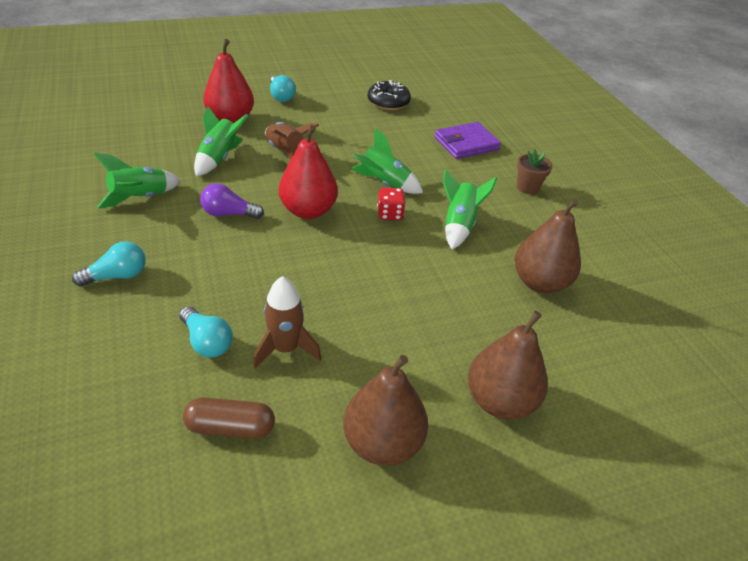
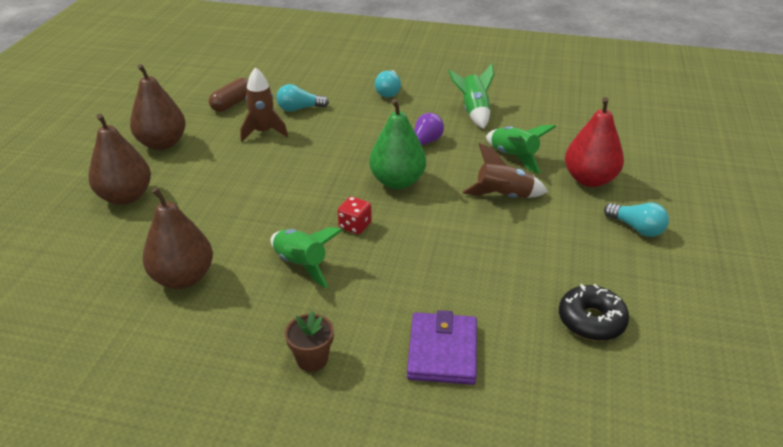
camera: 125 degrees right, 5 degrees down
turquoise light bulb [270,75,296,102] -> turquoise light bulb turned 150 degrees counterclockwise [604,202,669,237]
red pear [279,125,338,219] -> green pear [369,99,426,189]
green rocket [351,128,423,194] -> none

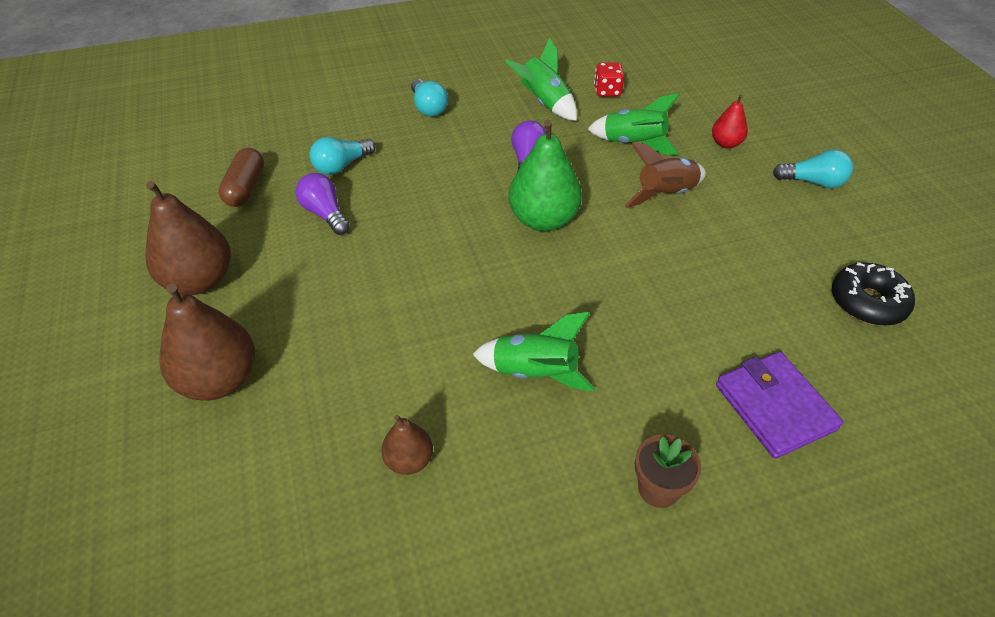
camera: 30 degrees left, 10 degrees up
brown pear [142,187,213,289] -> brown pear [381,415,433,475], size x0.53
brown rocket [240,67,288,142] -> purple light bulb [296,173,350,235]
red dice [338,197,372,234] -> red dice moved to [594,62,624,97]
red pear [565,97,624,187] -> red pear [712,94,748,148], size x0.53

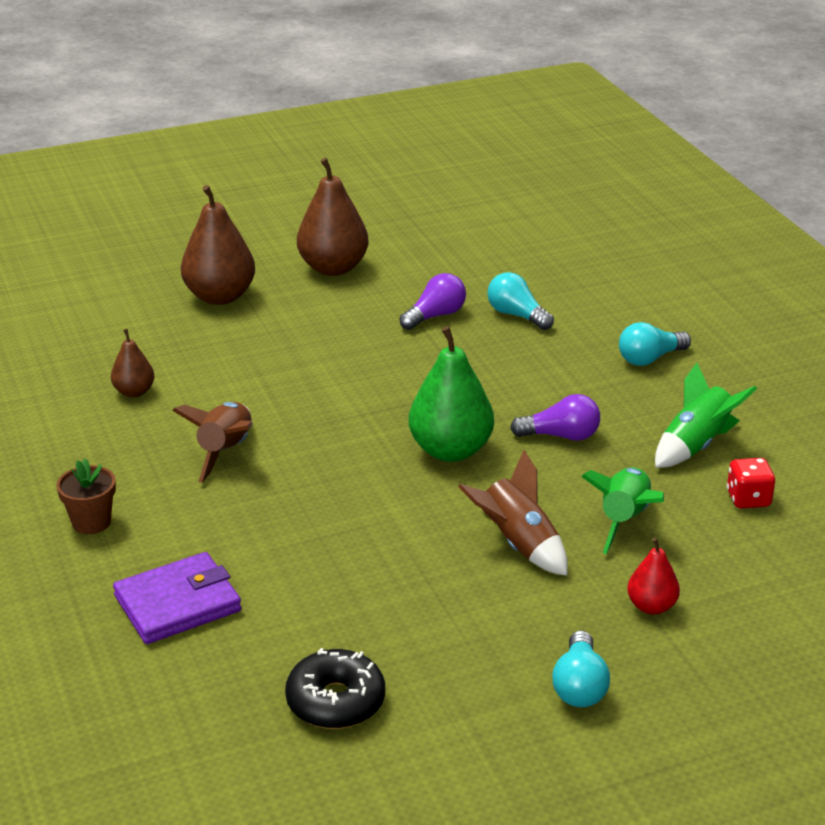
camera: 85 degrees right, 15 degrees down
brown capsule [218,148,264,207] -> none
green rocket [473,312,595,391] -> brown rocket [172,402,253,483]

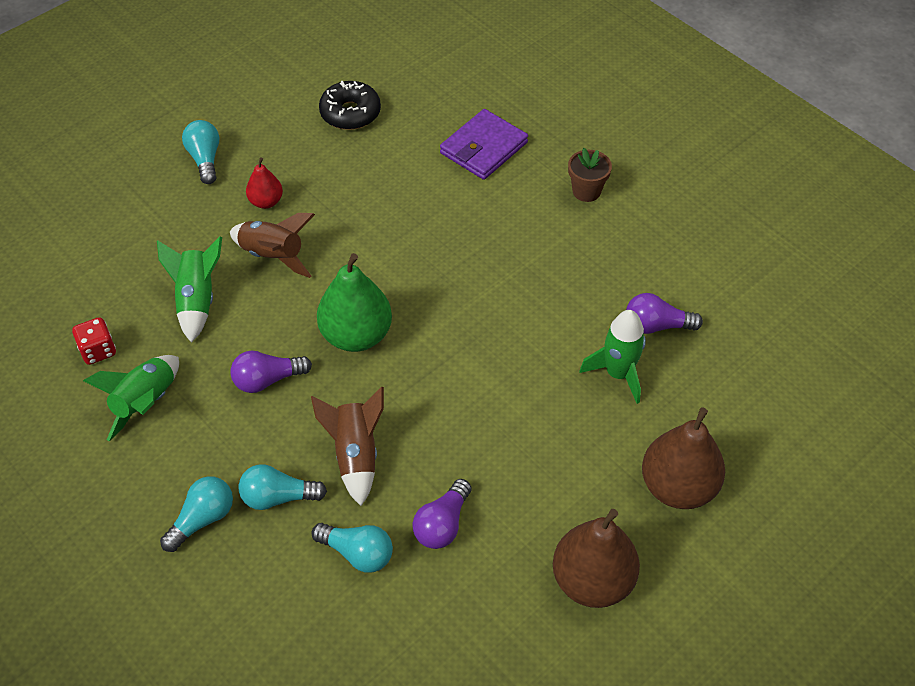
camera: 160 degrees right, 20 degrees up
brown pear [111,329,155,398] -> purple light bulb [626,293,703,334]
brown rocket [172,402,253,483] -> brown rocket moved to [311,387,384,506]
red pear [627,538,680,614] -> red pear moved to [246,157,283,209]
none -> turquoise light bulb [238,464,327,510]
none -> green rocket [580,310,646,404]

